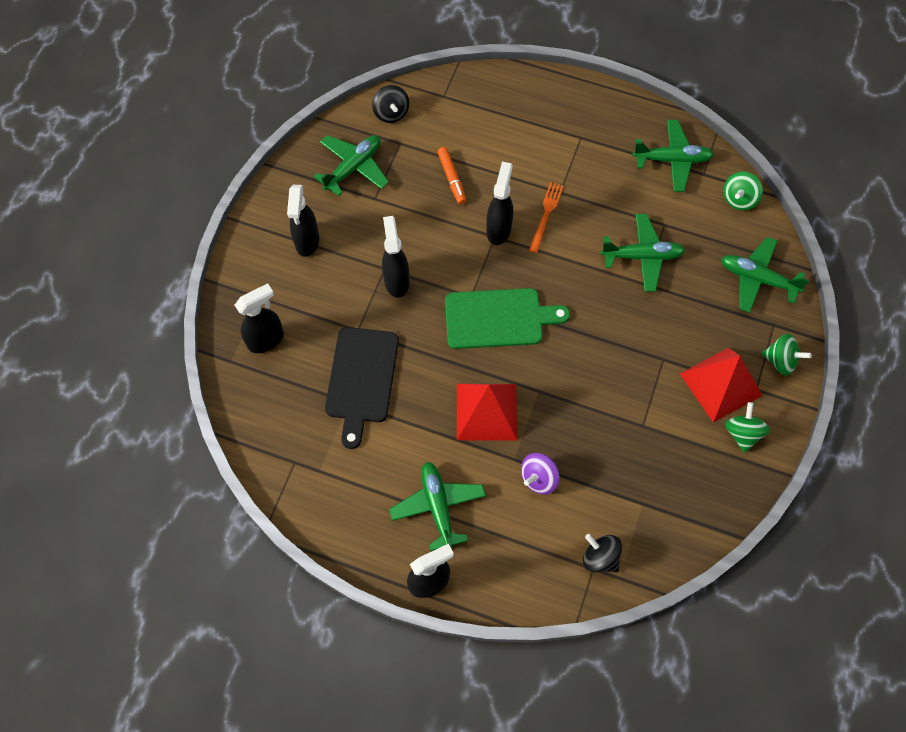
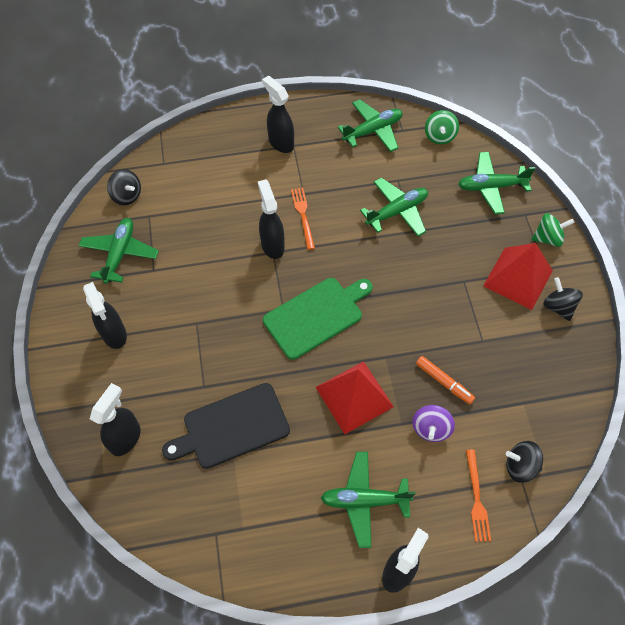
camera: 30 degrees left, 5 degrees down
black cutting board [325,327,399,449] -> black cutting board turned 90 degrees clockwise [162,383,290,469]
black spray bottle [382,216,409,298] -> black spray bottle moved to [262,75,294,153]
green plane [389,462,486,551] -> green plane turned 45 degrees counterclockwise [321,452,416,548]
orange marker [437,147,466,205] -> orange marker moved to [416,356,475,405]
green spinning top [725,402,770,453] -> black spinning top [543,277,583,321]
none -> orange fork [466,450,491,542]

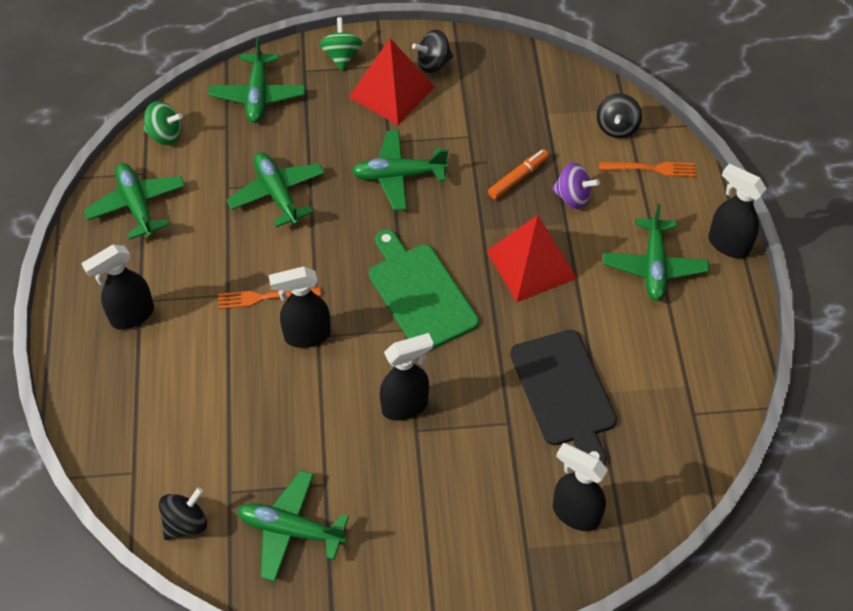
camera: 85 degrees left, 5 degrees down
black spray bottle [83,282,127,349] -> black spray bottle moved to [380,333,433,421]
none -> green plane [351,130,448,211]

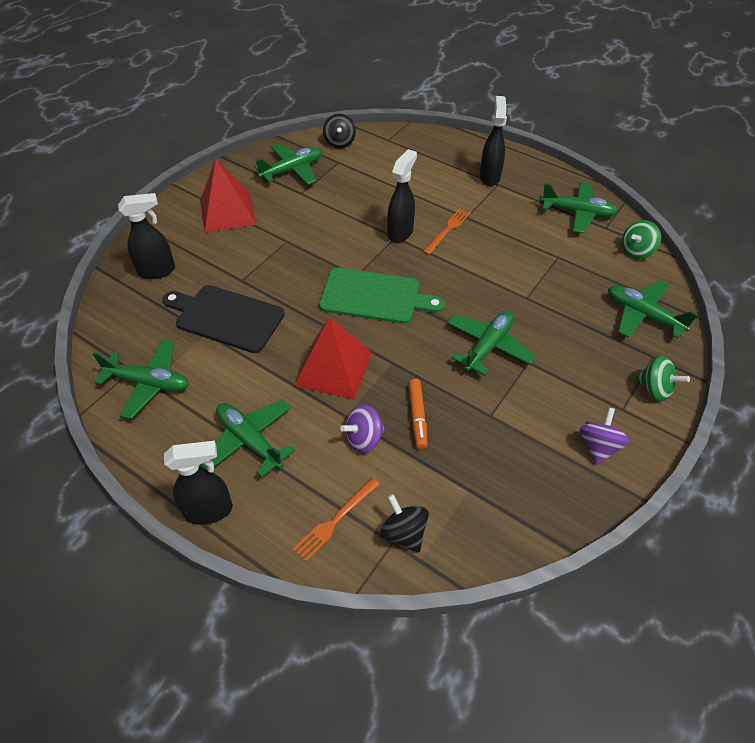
camera: 130 degrees right, 5 degrees down
green plane [226,152,325,227] -> green plane moved to [93,339,189,419]
red pyramid [349,38,435,125] -> red pyramid moved to [200,159,257,233]
black spray bottle [380,333,433,421] -> none
black spinning top [412,30,453,73] -> purple spinning top [580,408,630,465]

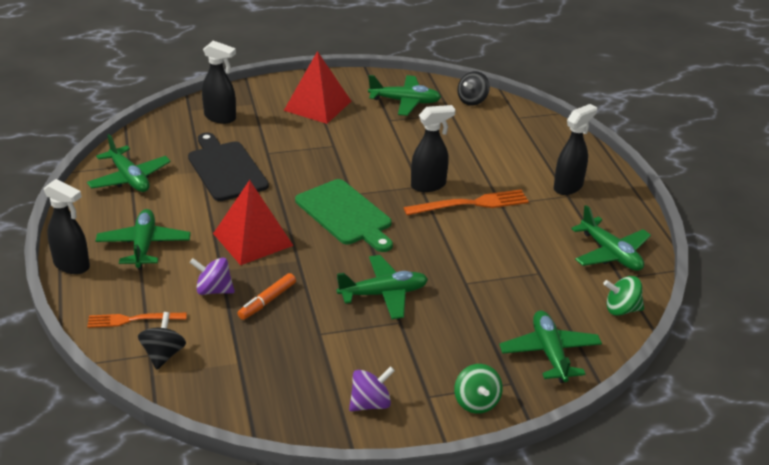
camera: 40 degrees right, 15 degrees down
orange fork [423,208,471,255] -> orange fork [404,189,529,215], size x1.51

